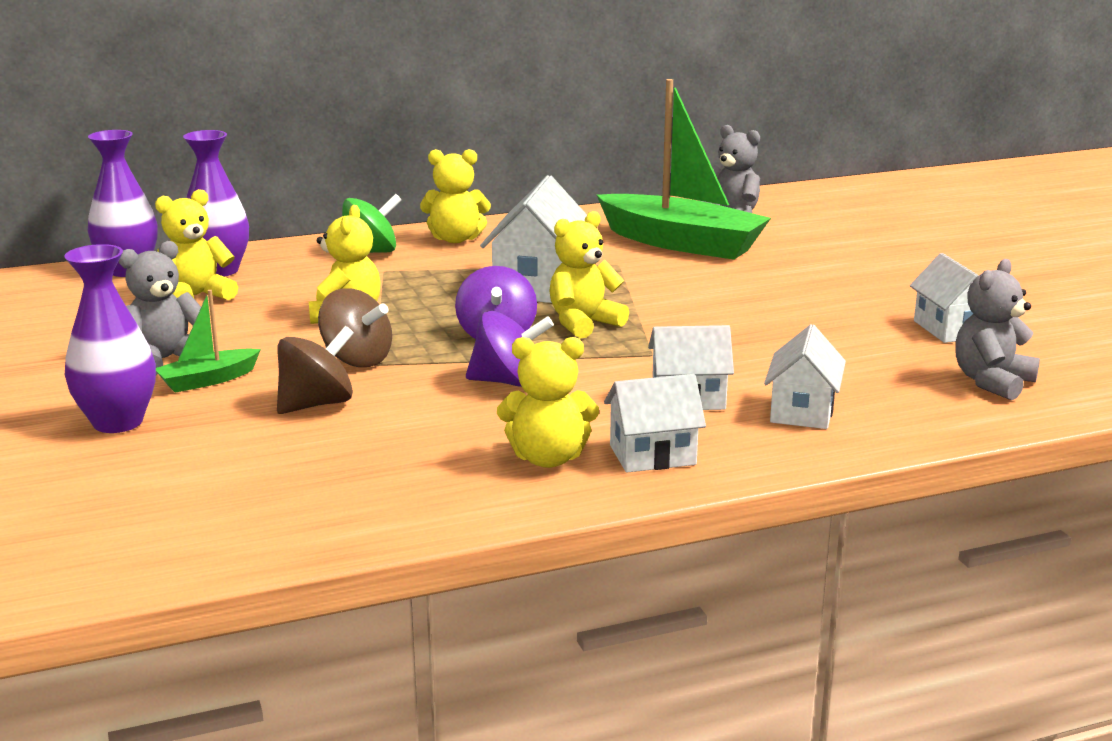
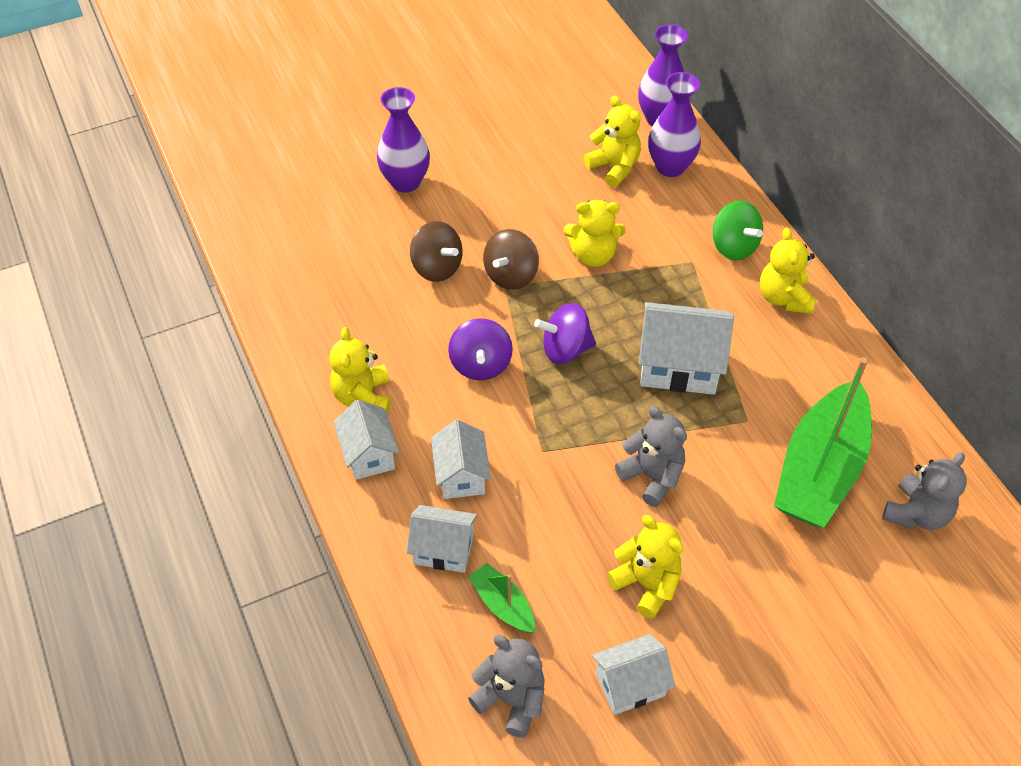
camera: 85 degrees right, 30 degrees up
grey teddy bear [119,241,201,375] -> grey teddy bear moved to [615,406,687,507]
green boat [156,290,261,393] -> green boat moved to [468,563,535,633]
yellow teddy bear [549,211,629,339] -> yellow teddy bear moved to [607,515,684,619]

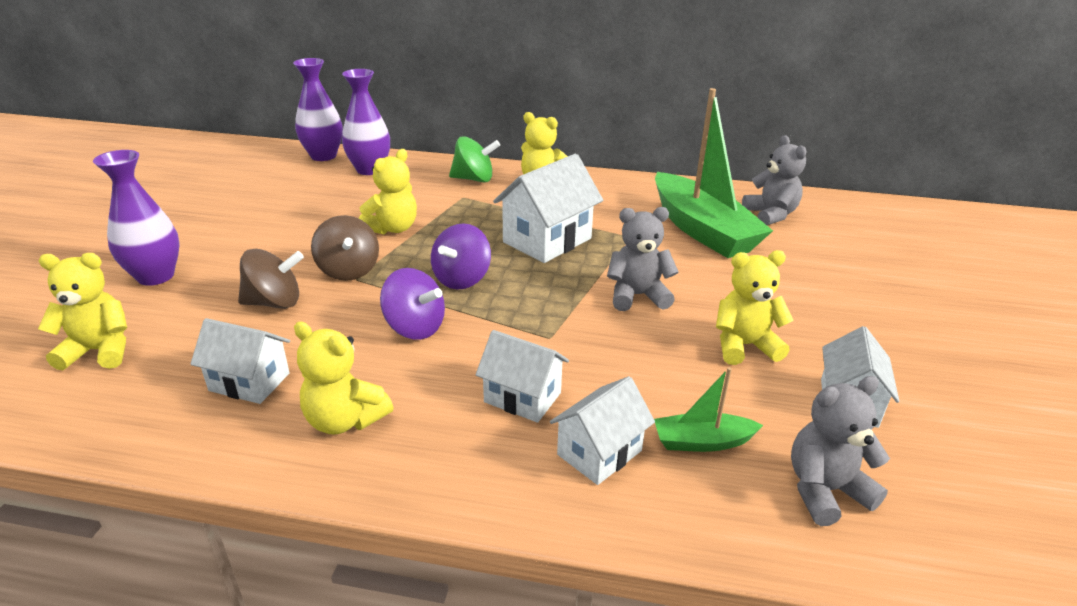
camera: 55 degrees left, 20 degrees down
white house [334,400,399,480] -> white house moved to [190,318,290,404]
yellow teddy bear [584,96,641,187] -> yellow teddy bear moved to [38,253,127,370]

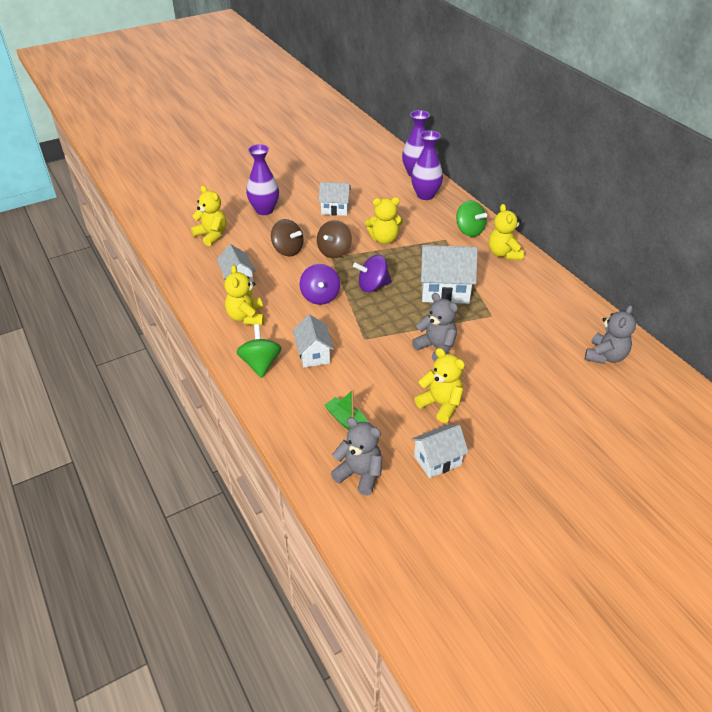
camera: 50 degrees right, 10 degrees up
white house [550,376,655,485] -> white house moved to [319,182,351,216]
green boat [655,88,773,258] -> none
none -> green spinning top [237,324,282,378]

